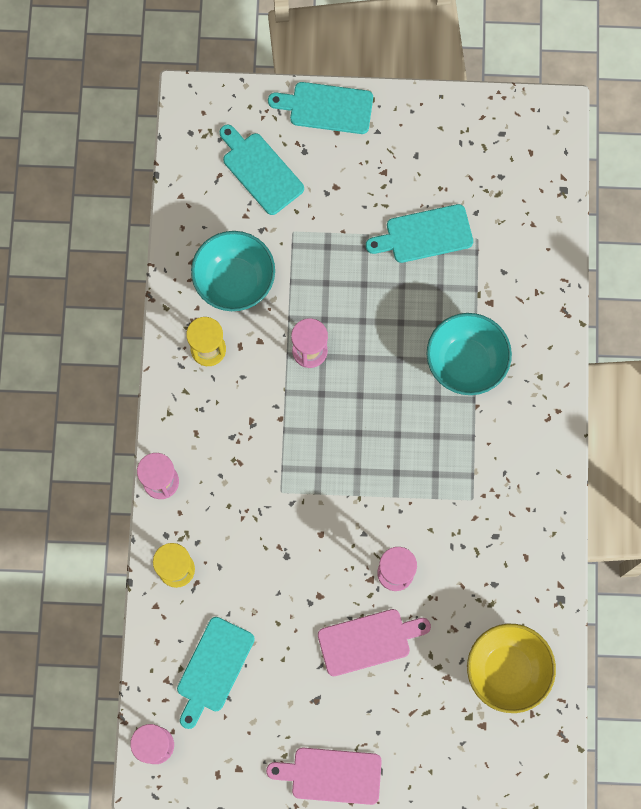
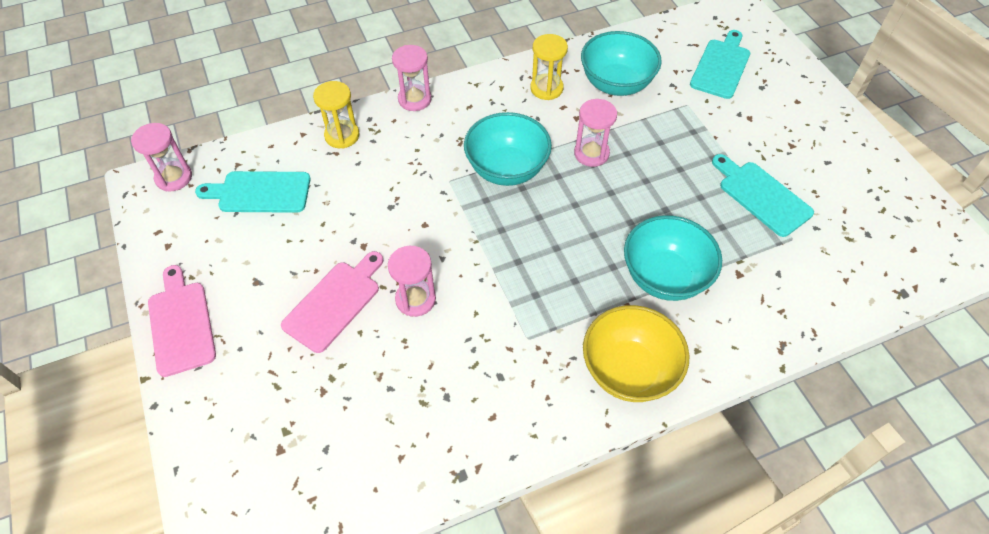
camera: 65 degrees right, 20 degrees down
turquoise cutting board [268,82,373,134] -> none
pink cutting board [318,609,431,676] -> pink cutting board turned 105 degrees counterclockwise [281,251,383,353]
yellow bowl [467,624,556,713] -> yellow bowl moved to [583,305,690,402]
none -> turquoise bowl [464,112,552,186]

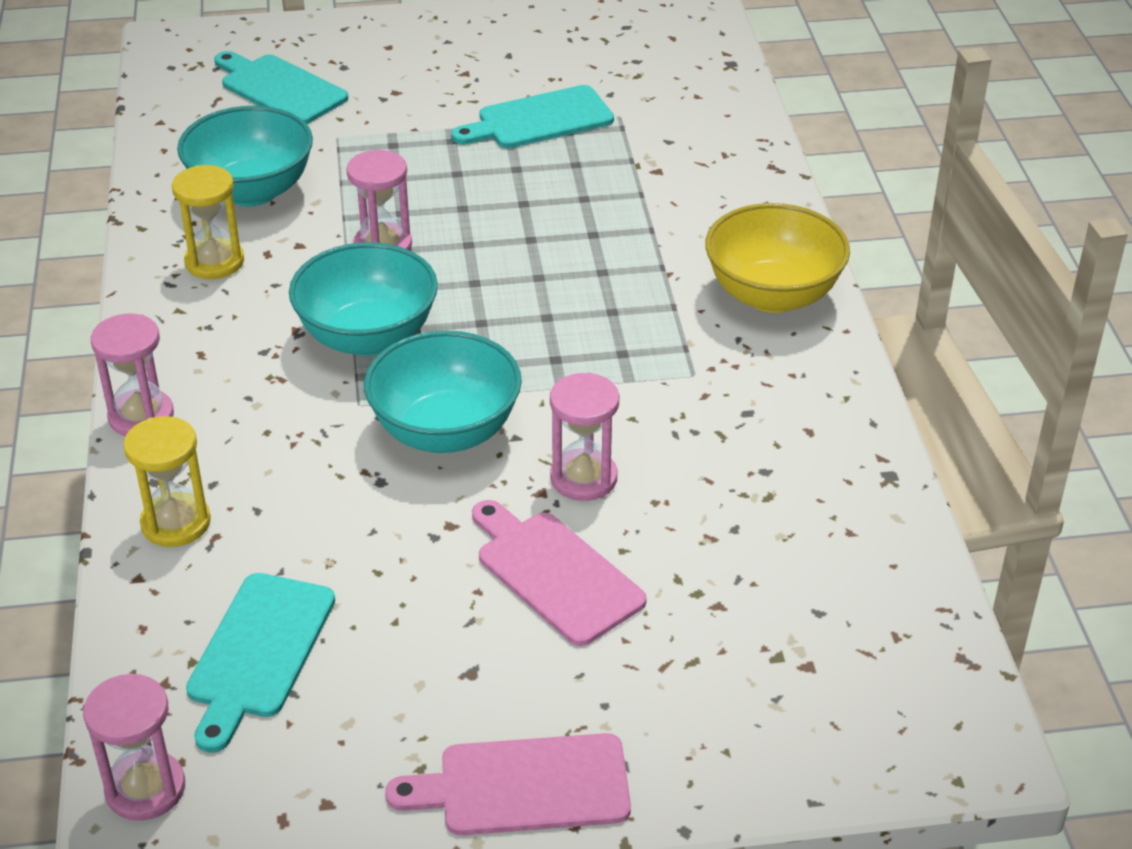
camera: 75 degrees left, 15 degrees down
turquoise bowl [624,215,722,301] -> turquoise bowl moved to [364,330,522,453]

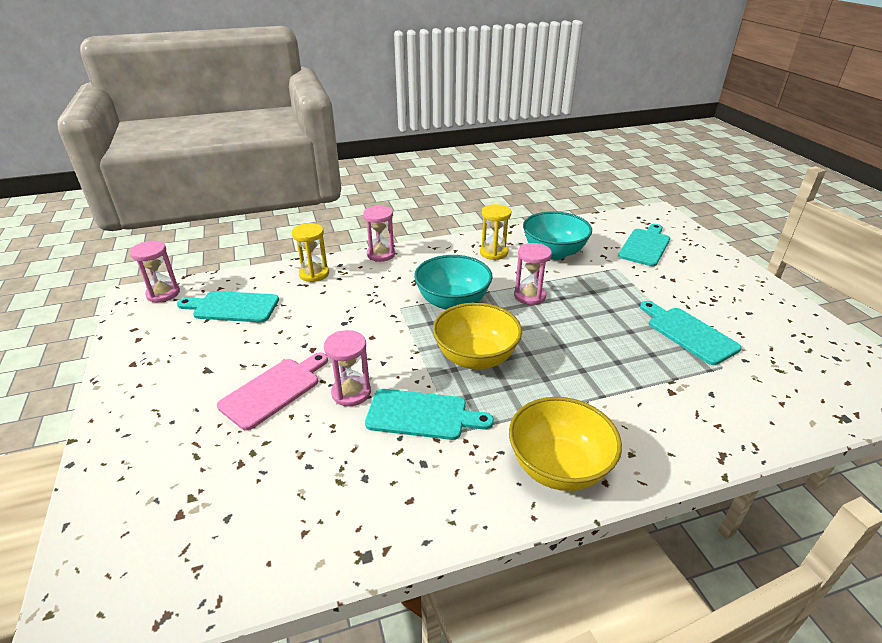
camera: 80 degrees right, 5 degrees down
turquoise bowl [364,330,522,453] -> none
pink cutting board [385,733,631,835] -> none
none -> turquoise cutting board [365,389,494,440]
none -> yellow bowl [433,303,522,369]

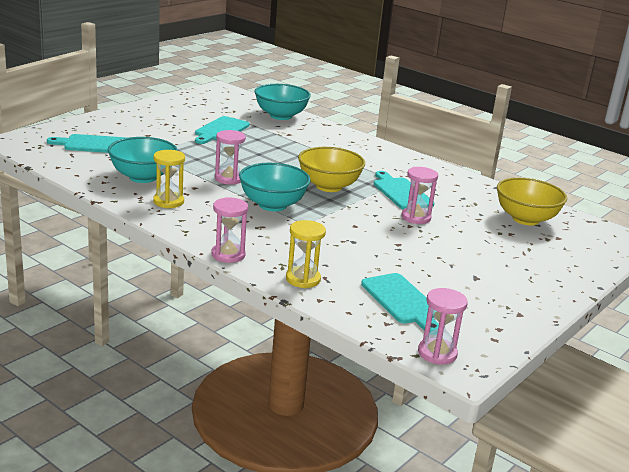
camera: 125 degrees left, 10 degrees down
pink cutting board [217,352,328,430] -> none
yellow bowl [509,397,622,491] -> yellow bowl moved to [497,177,567,226]
none -> turquoise bowl [254,84,311,120]

